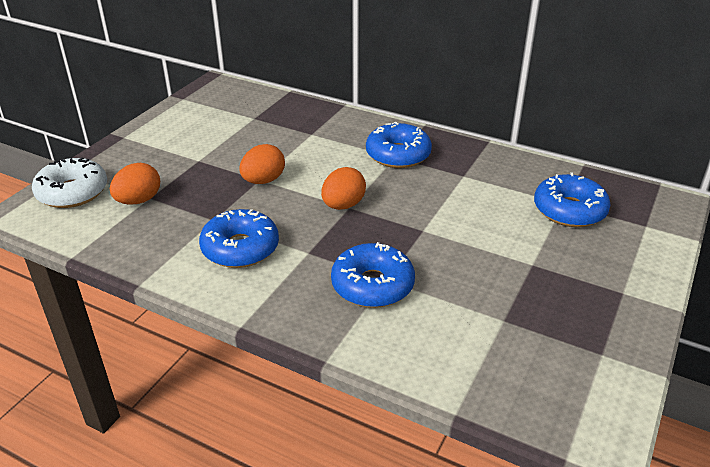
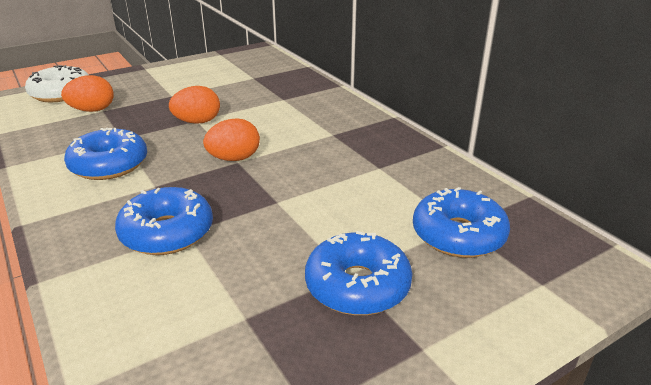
camera: 30 degrees right, 5 degrees down
blue donut [366,122,432,168] -> blue donut moved to [305,231,412,315]

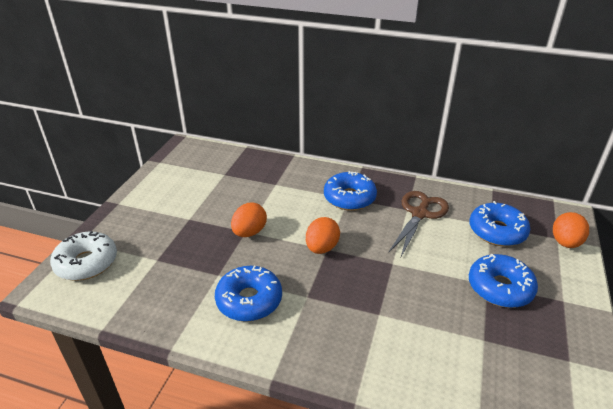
camera: 40 degrees left, 5 degrees up
orange egg [61,75,114,112] -> orange egg moved to [553,212,589,248]
blue donut [115,187,213,255] -> blue donut moved to [324,171,377,211]
none -> brown scissors [388,191,449,257]

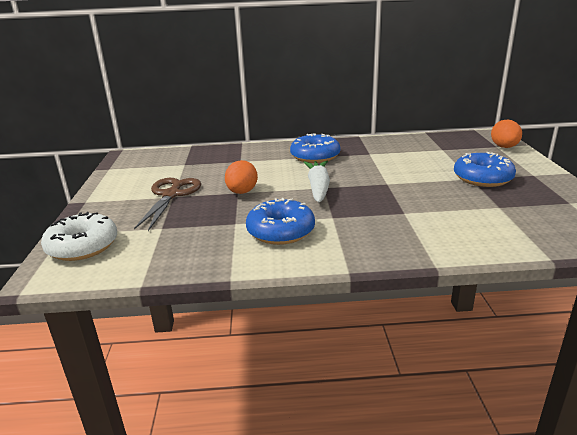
camera: 20 degrees left, 10 degrees down
orange egg [306,217,340,254] -> white carrot [303,160,330,203]
brown scissors [388,191,449,257] -> brown scissors moved to [134,178,201,231]
blue donut [470,201,530,246] -> none

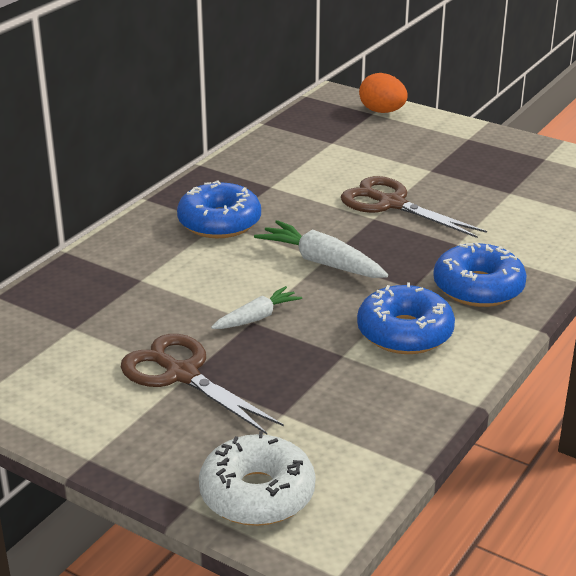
camera: 55 degrees left, 5 degrees up
orange egg [225,160,258,194] -> white carrot [211,286,302,329]
blue donut [454,152,516,187] -> blue donut moved to [433,242,527,307]
none -> brown scissors [341,176,487,238]

